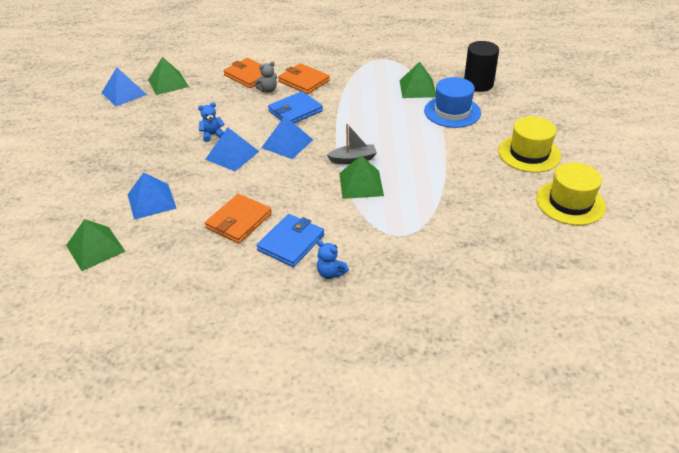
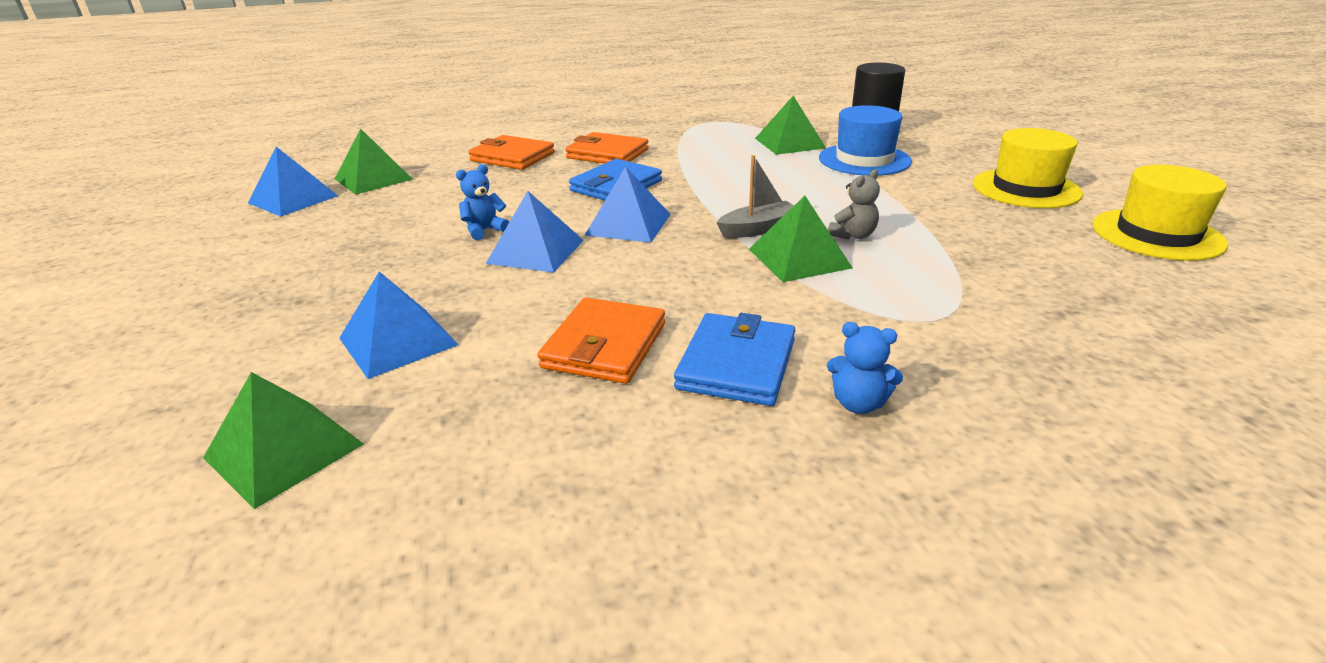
camera: 15 degrees left, 10 degrees down
grey teddy bear [255,61,277,93] -> grey teddy bear moved to [828,169,880,240]

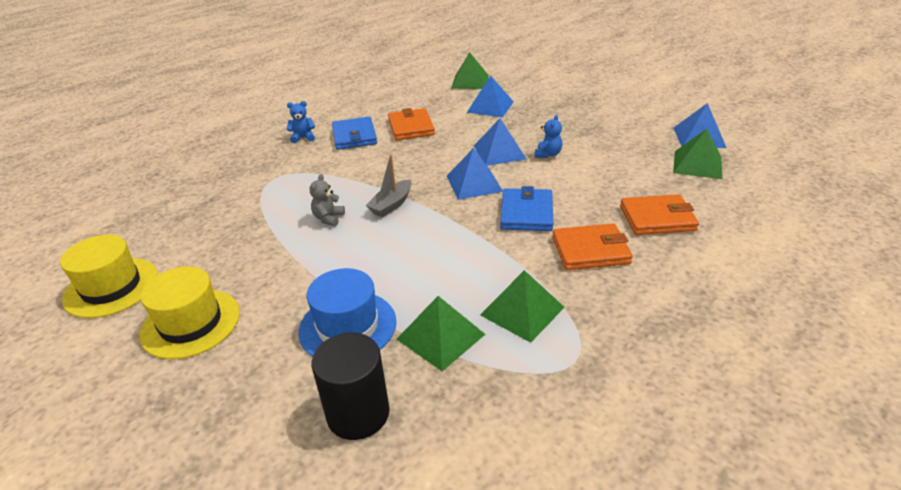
camera: 150 degrees right, 5 degrees up
green pyramid [749,196,853,282] -> green pyramid moved to [480,270,565,343]

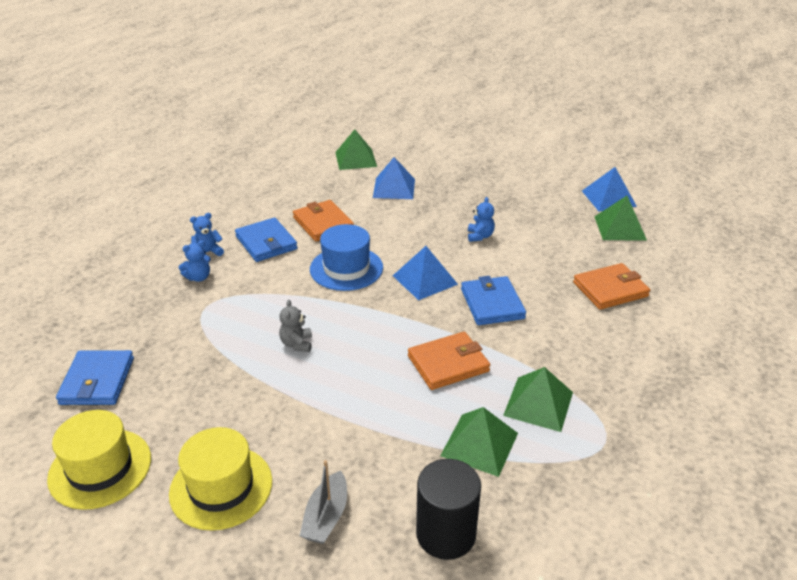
camera: 20 degrees left, 0 degrees up
blue hat [298,268,396,357] -> blue hat moved to [310,224,383,291]
grey boat [366,155,411,217] -> grey boat moved to [299,460,347,544]
blue pyramid [474,119,526,166] -> none
orange wallet [552,223,633,270] -> orange wallet moved to [408,332,490,390]
none -> blue wallet [56,350,134,405]
none -> blue teddy bear [179,240,211,282]

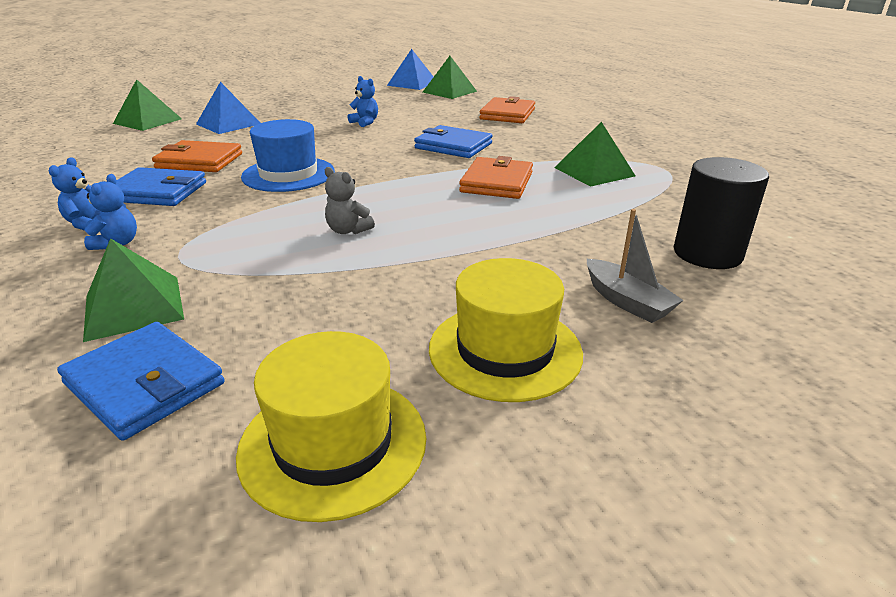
camera: 50 degrees left, 5 degrees down
blue pyramid [393,246,458,300] -> none
green pyramid [440,407,518,477] -> green pyramid moved to [83,238,184,342]

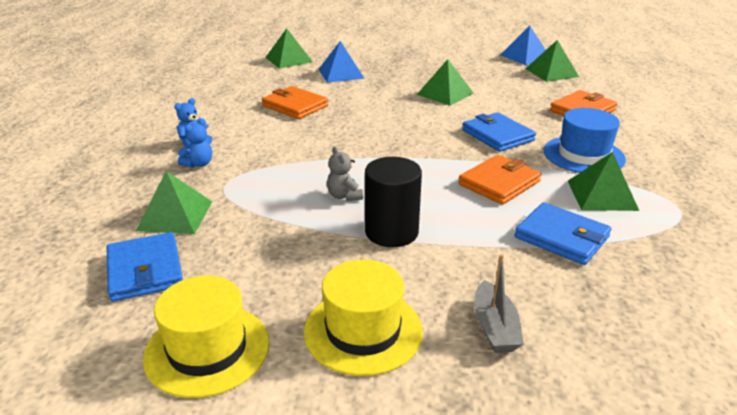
camera: 30 degrees right, 0 degrees up
blue wallet [116,167,206,206] -> blue wallet moved to [515,202,611,265]
blue hat [241,119,335,192] -> blue hat moved to [544,108,626,173]
blue teddy bear [348,76,378,127] -> green pyramid [417,59,474,106]
black cylinder [674,157,769,269] -> black cylinder moved to [365,157,422,247]

